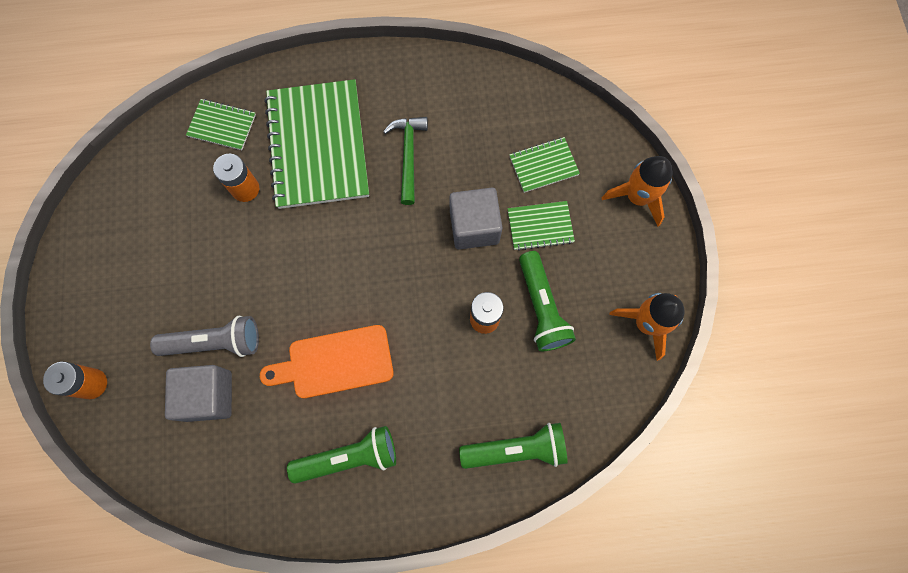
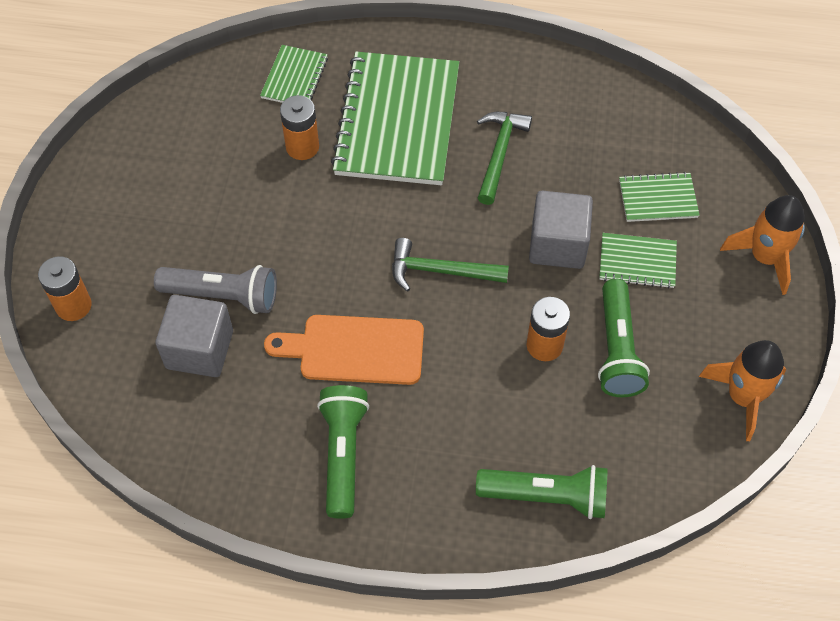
camera: 15 degrees right, 15 degrees down
green notebook [186,99,256,150] -> green notebook turned 75 degrees clockwise [260,45,328,103]
green flashlight [287,426,396,484] -> green flashlight turned 90 degrees counterclockwise [317,385,369,519]
none -> green hammer [392,238,509,292]

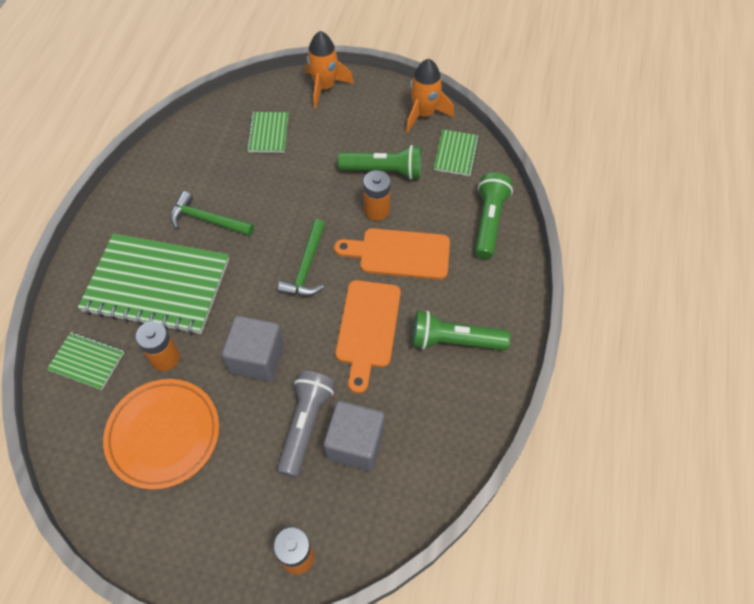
camera: 85 degrees left, 0 degrees up
grey cube [529,191,593,269] -> grey cube moved to [222,316,284,382]
green notebook [599,233,677,289] -> green notebook moved to [434,130,479,176]
none -> orange plate [103,379,219,490]
none -> orange cutting board [334,228,450,280]

